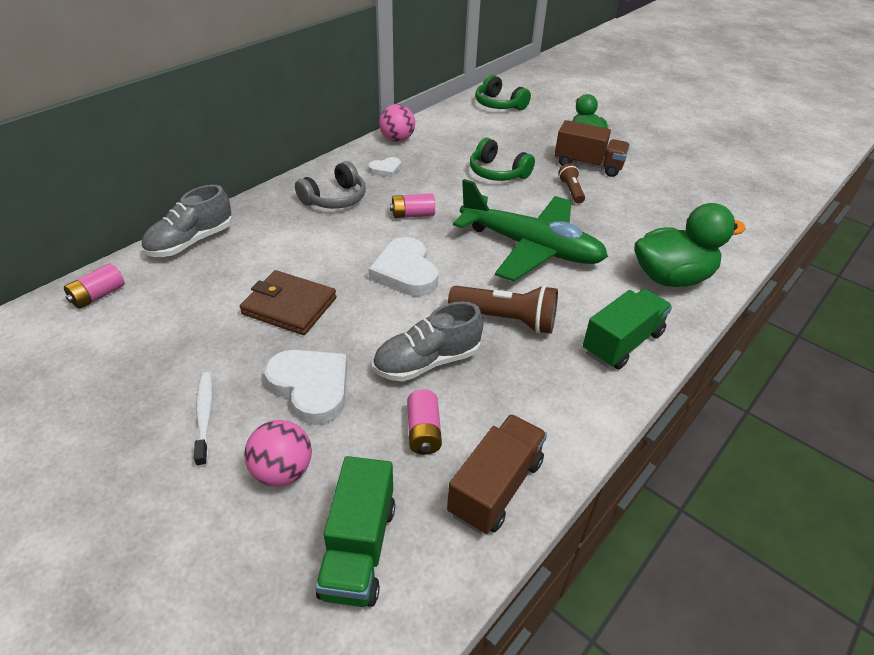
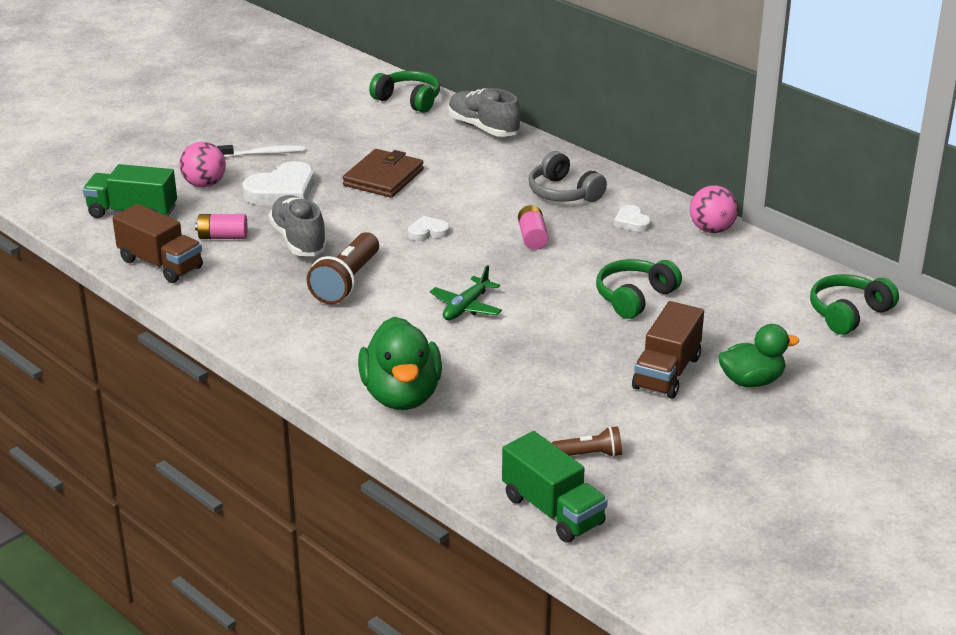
camera: 95 degrees right, 10 degrees down
pink battery [64,263,125,309] -> green headphones [369,71,440,113]
white heart [369,237,438,296] -> white heart [408,216,450,241], size x0.53
green plane [453,179,608,282] -> green plane [430,265,502,320], size x0.45
brown flashlight [558,163,585,204] -> brown flashlight moved to [552,426,622,457]
green truck [583,289,672,370] -> green truck moved to [502,431,608,543]

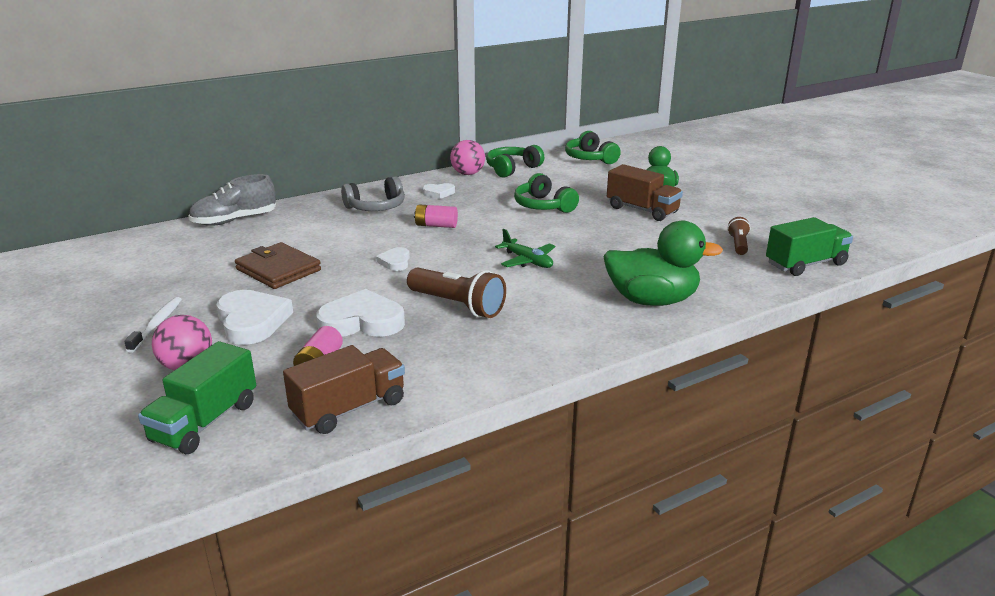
camera: 75 degrees left, 5 degrees down
grey shoe [268,195,328,256] -> white heart [316,289,405,337]
green headphones [369,71,440,113] -> green headphones moved to [486,145,544,178]

